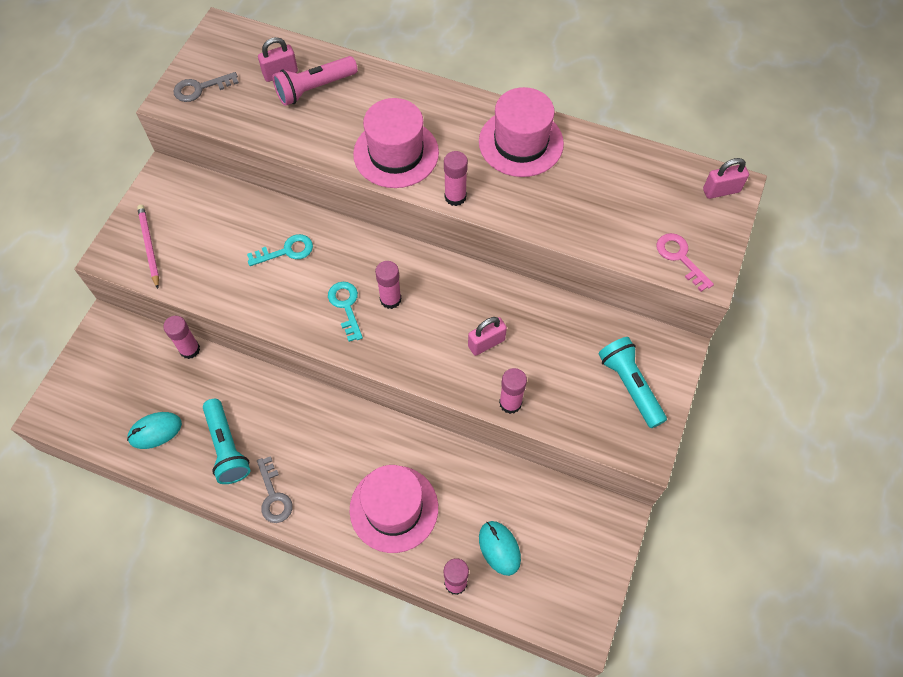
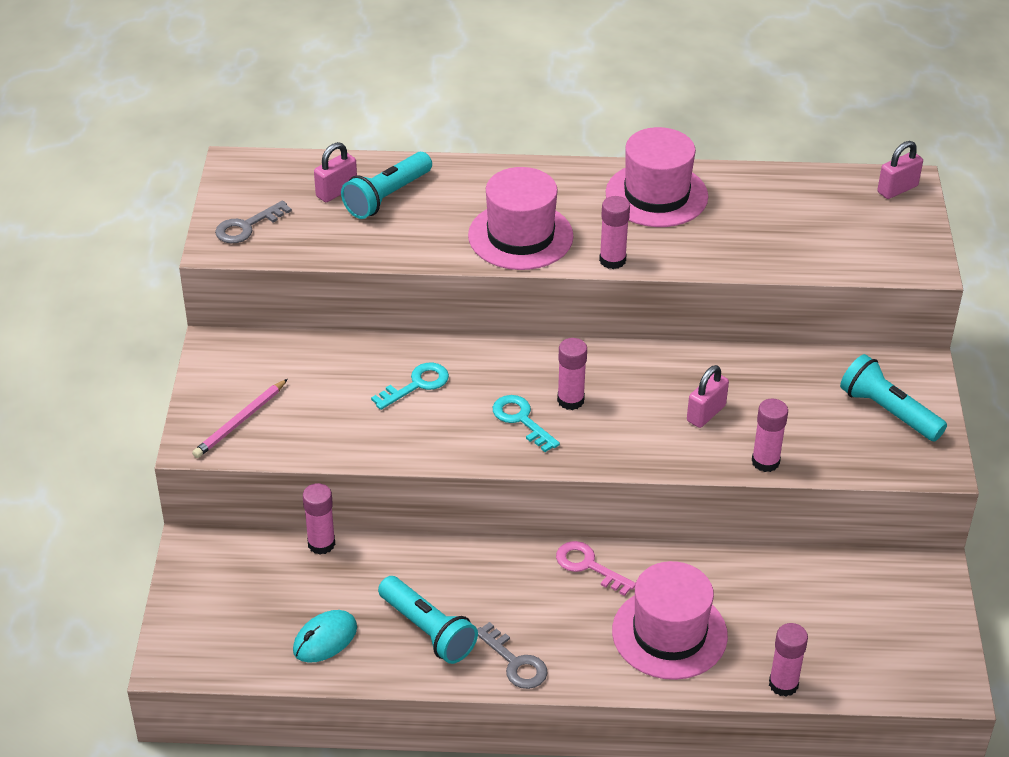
camera: 20 degrees left, 20 degrees down
pink pencil [137,205,159,289] -> pink pencil turned 105 degrees counterclockwise [192,379,288,458]
pink flashlight [273,56,358,106] -> turquoise flashlight [341,152,432,219]
turquoise mouse [479,521,521,576] -> none
pink key [657,233,714,292] -> pink key moved to [556,541,636,596]

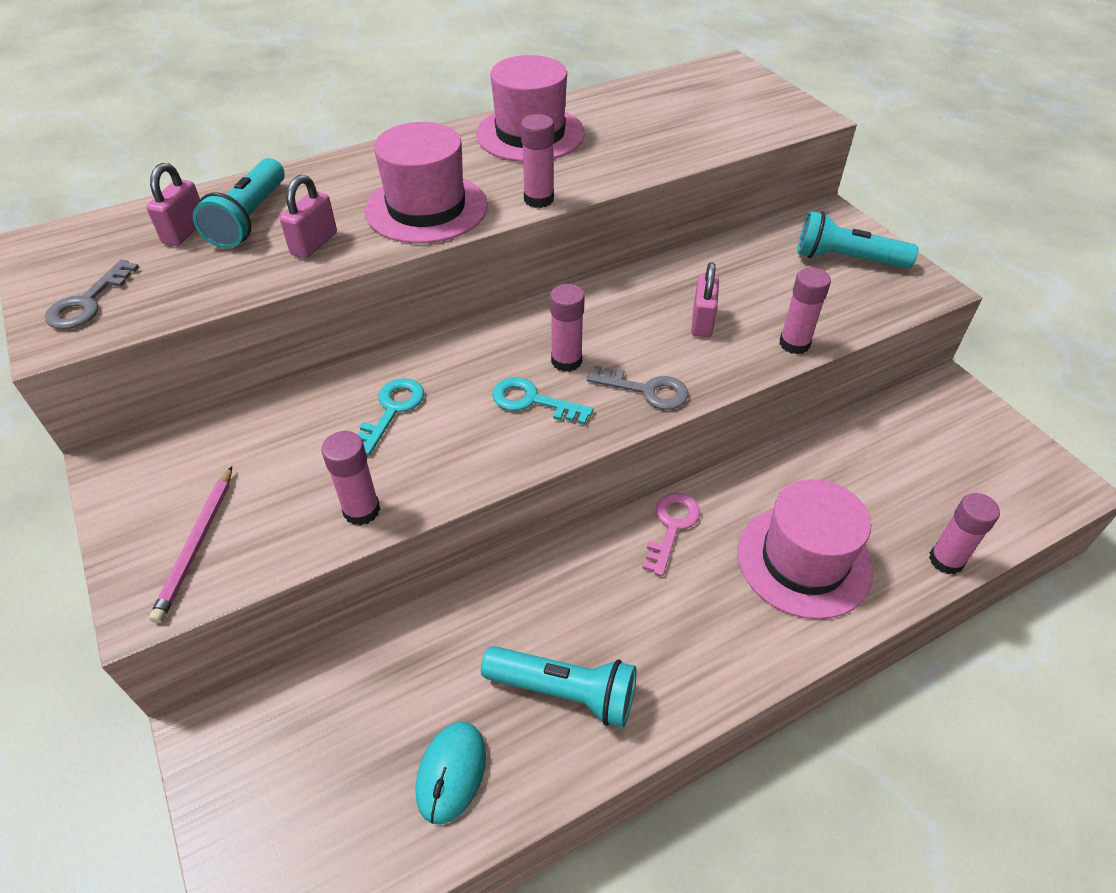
camera: 30 degrees left, 5 degrees up
pink glue stick [303,483,335,554] -> pink glue stick moved to [321,431,380,526]
grey key [477,622,548,689] -> grey key moved to [587,365,688,410]
pink key [556,541,636,596] -> pink key turned 105 degrees clockwise [642,493,700,576]
pink padlock [877,141,923,199] -> pink padlock moved to [280,175,337,258]

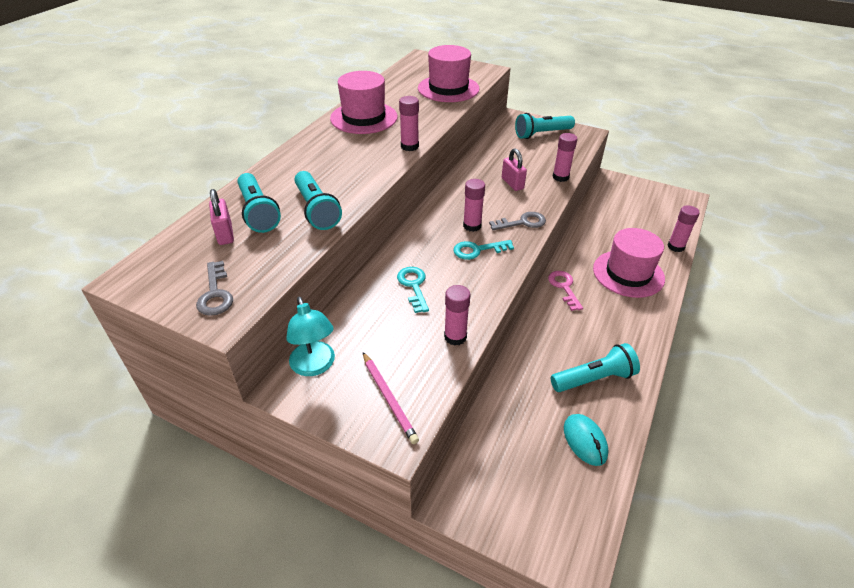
camera: 35 degrees left, 5 degrees down
pink padlock [280,175,337,258] -> turquoise flashlight [294,171,342,230]
pink hat [365,122,488,244] -> pink hat moved to [418,45,480,102]
none -> turquoise lamp [286,297,335,376]

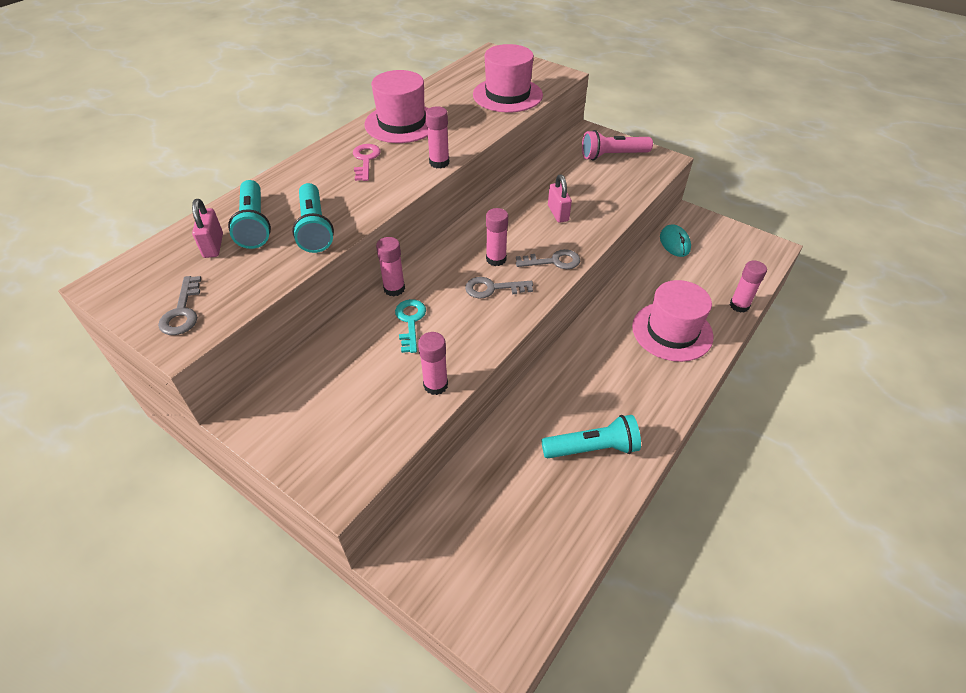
camera: 10 degrees right, 5 degrees up
turquoise lamp [286,297,335,376] -> none
pink pencil [363,352,419,444] -> none
turquoise key [453,240,514,260] -> grey key [465,277,533,298]
turquoise flashlight [515,113,575,139] -> pink flashlight [582,130,653,160]
pink key [548,271,583,311] -> pink key moved to [353,144,381,181]
pink glue stick [552,133,577,182] -> pink glue stick moved to [376,237,405,296]
turquoise mouse [564,414,608,466] -> turquoise mouse moved to [660,225,691,257]

